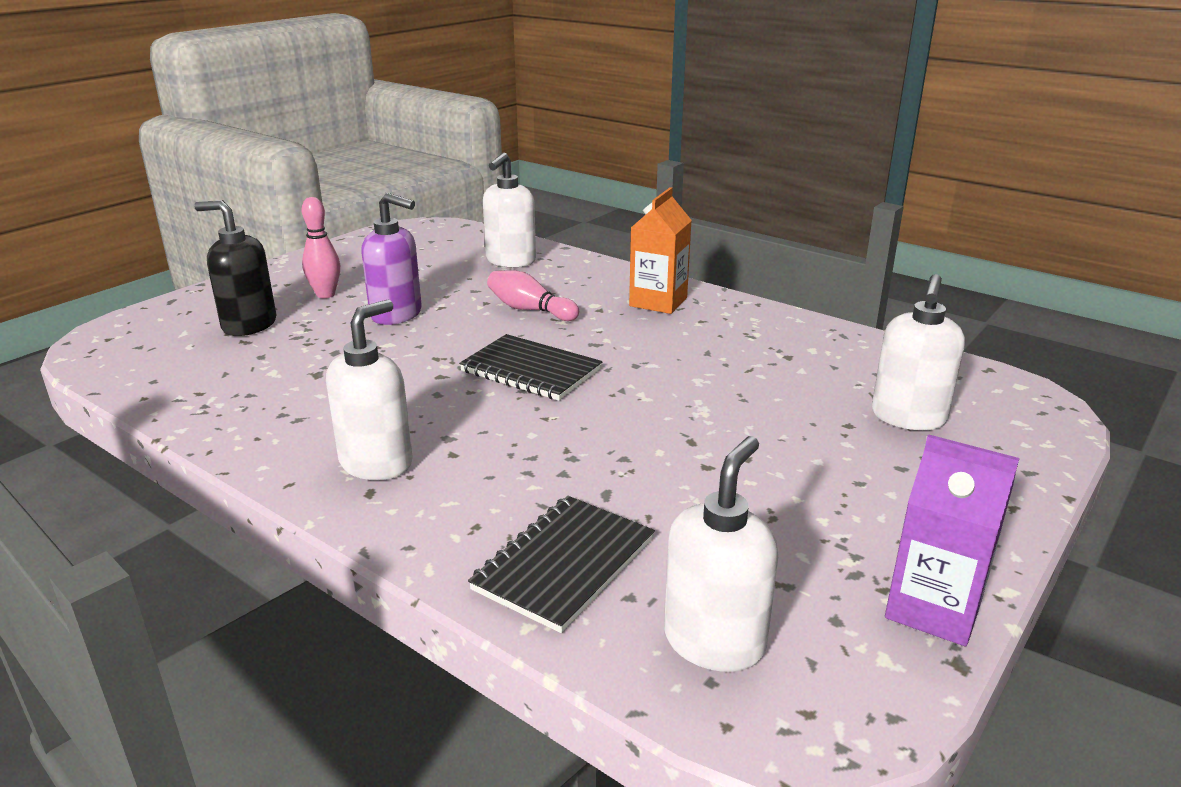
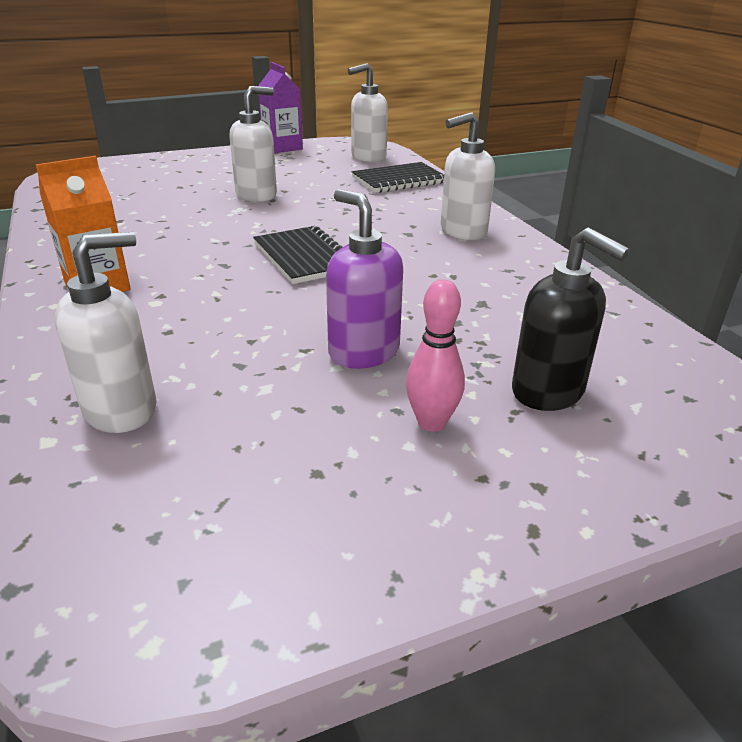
camera: 150 degrees left, 5 degrees up
pink bowling pin [487,270,579,321] -> none
white soap dispenser [872,274,965,430] -> white soap dispenser moved to [230,86,277,202]

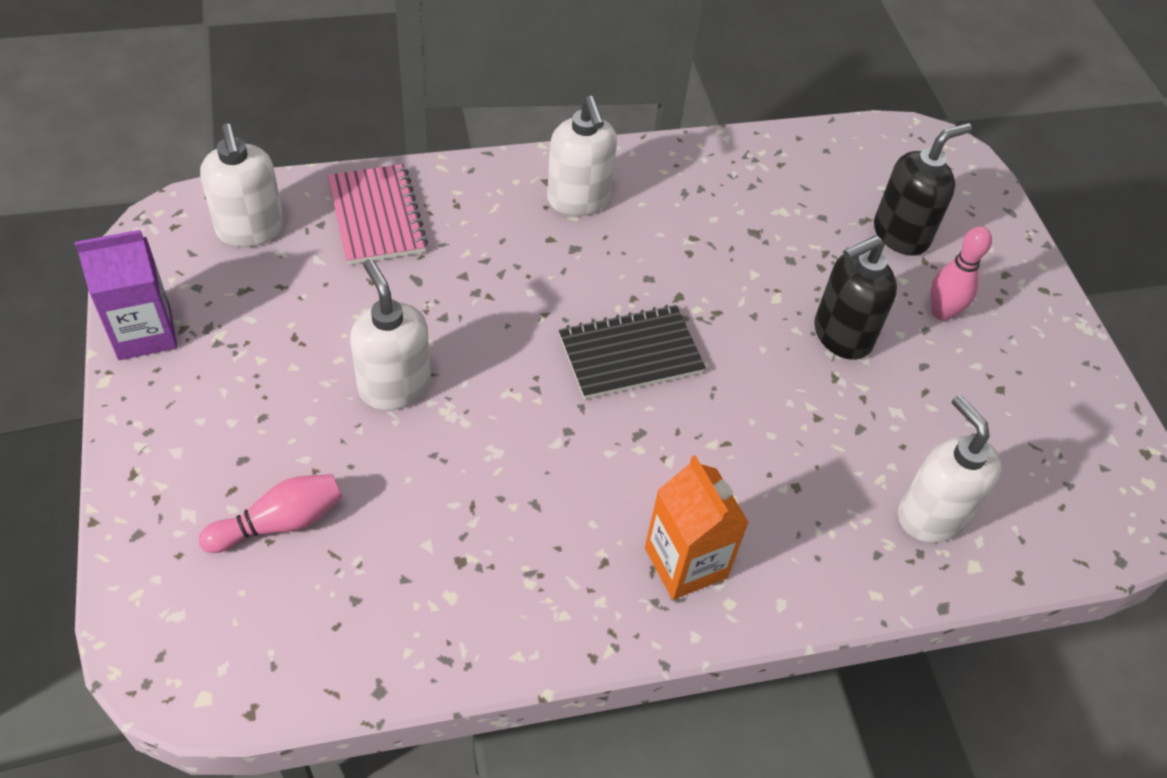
camera: 85 degrees left, 20 degrees up
purple soap dispenser [326,189,403,369] -> black soap dispenser [814,236,897,360]
black notebook [352,162,444,193] -> pink notebook [328,164,428,265]
none -> pink bowling pin [199,474,342,553]

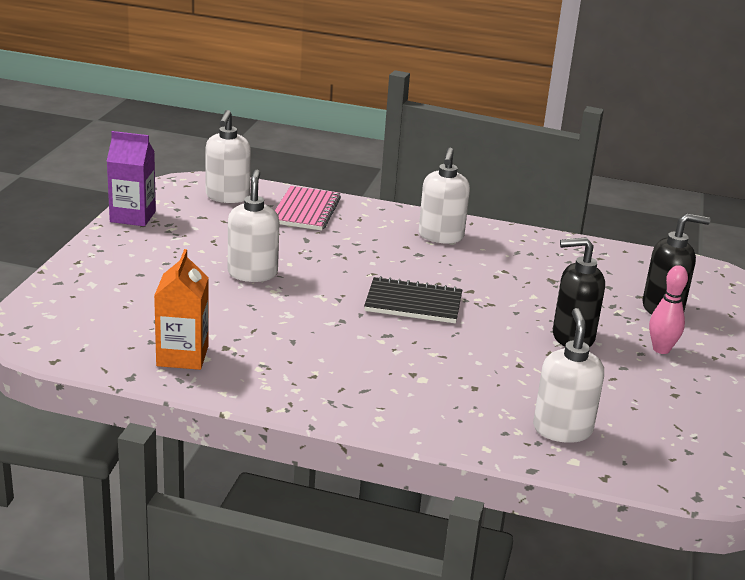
camera: 30 degrees right, 25 degrees down
pink bowling pin [199,474,342,553] -> none
orange carton [645,455,749,600] -> orange carton moved to [154,249,209,370]

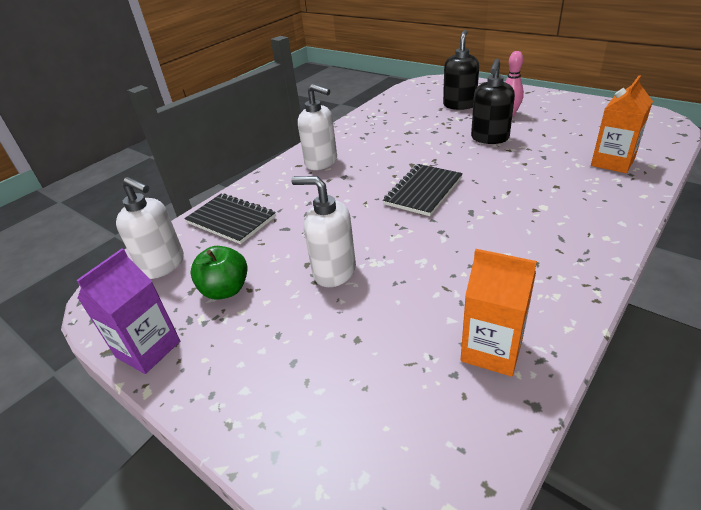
camera: 60 degrees left, 10 degrees up
pink notebook [275,186,341,231] -> black notebook [184,194,276,244]
white soap dispenser [533,308,604,443] -> orange carton [591,75,653,173]
none -> green apple [191,246,247,300]

